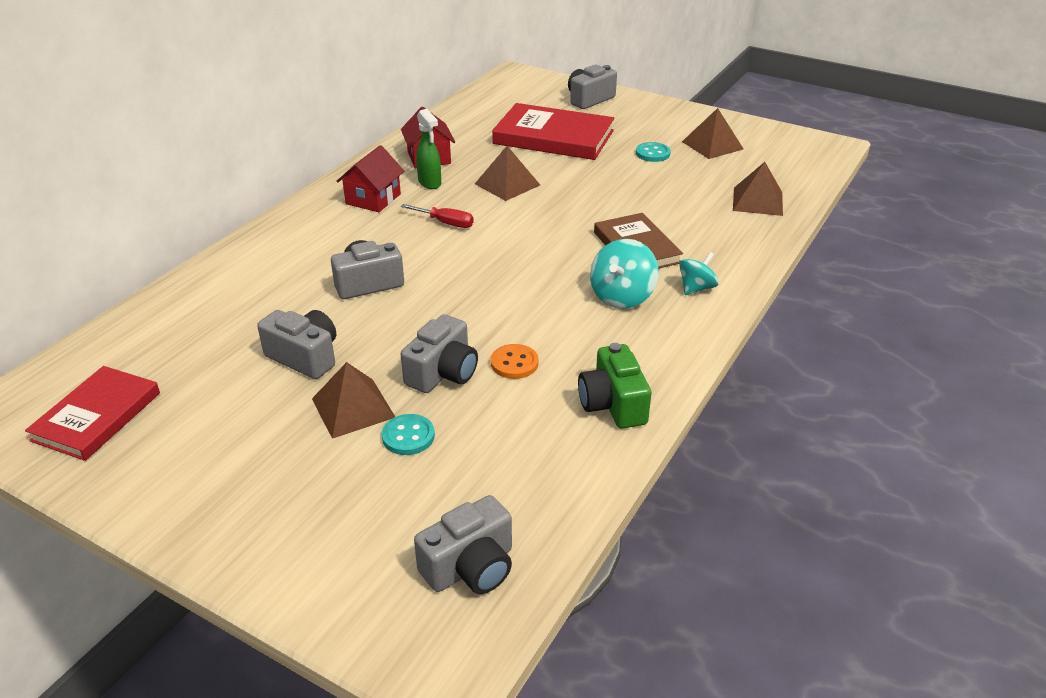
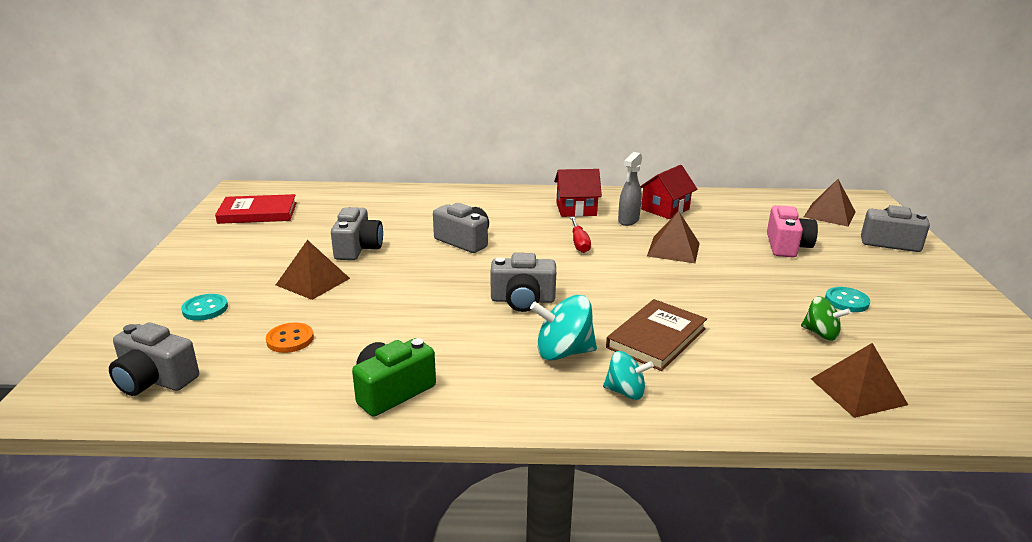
camera: 60 degrees right, 10 degrees down
turquoise button [382,414,435,455] -> turquoise button moved to [181,294,228,321]
grey camera [401,314,478,393] -> grey camera moved to [491,253,556,312]
green spray bottle [416,109,441,189] -> grey spray bottle [618,152,642,226]
orange button [491,344,539,379] -> orange button moved to [266,322,314,353]
red book [492,103,615,160] -> pink camera [767,205,818,258]
brown pyramid [682,108,743,159] -> brown pyramid moved to [804,179,855,227]
none -> green spinning top [801,296,851,341]

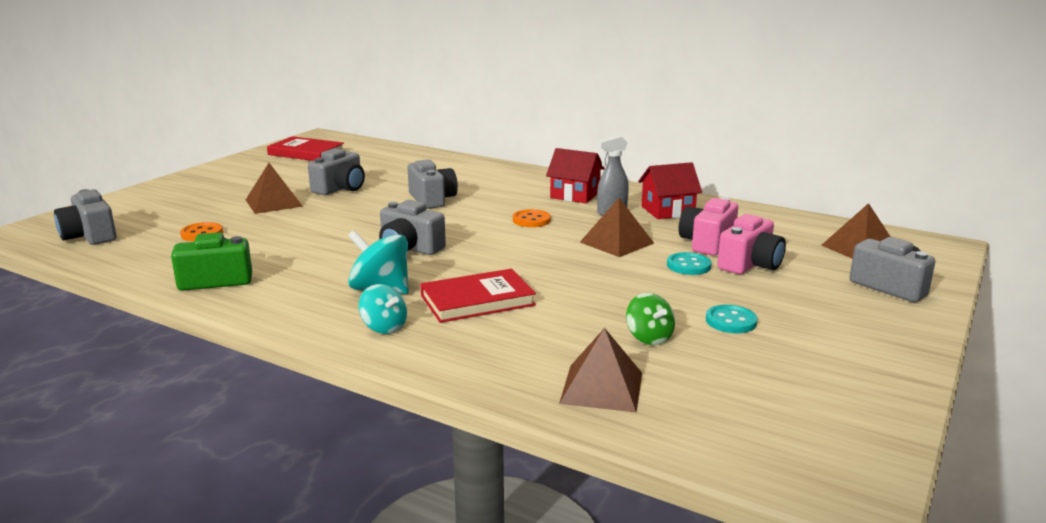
camera: 30 degrees right, 5 degrees down
turquoise button [181,294,228,321] -> turquoise button moved to [667,252,711,275]
red screwdriver [570,217,591,253] -> orange button [513,209,551,227]
brown book [606,299,707,371] -> red book [420,269,536,323]
none -> pink camera [679,197,738,256]

